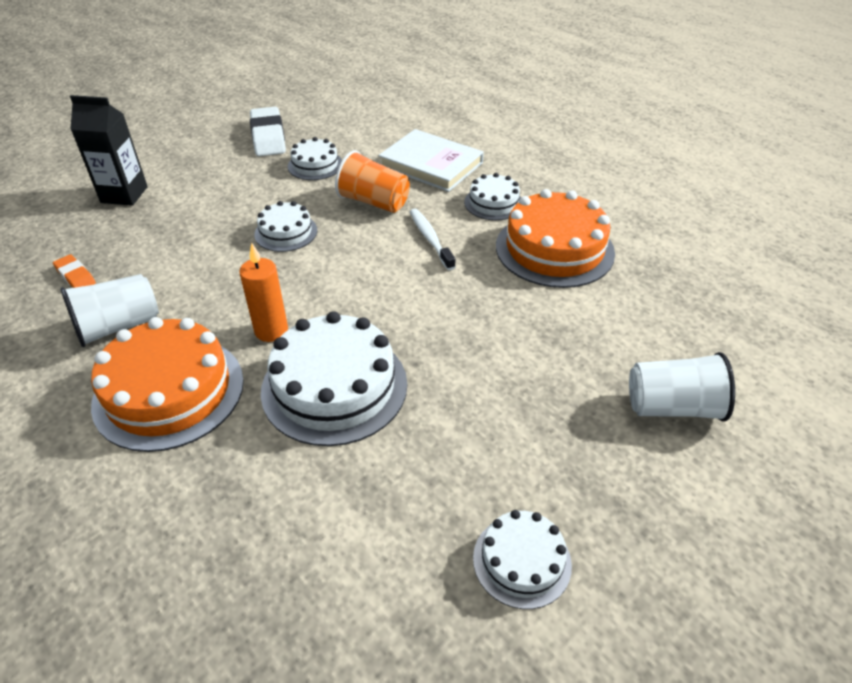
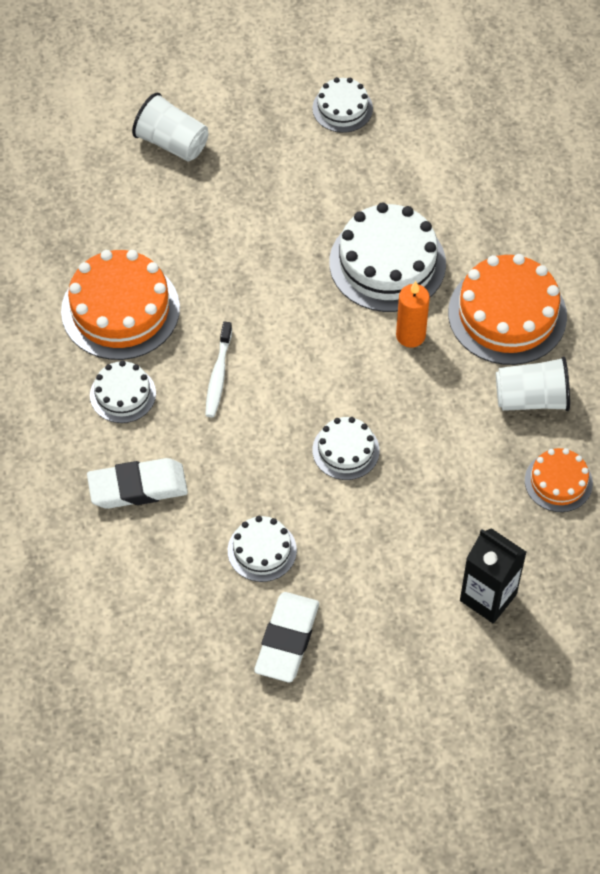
camera: 150 degrees left, 15 degrees up
orange eraser [53,254,96,288] -> orange cake [525,448,593,512]
orange cup [335,150,410,213] -> none
white book [379,129,484,192] -> white eraser [87,458,188,509]

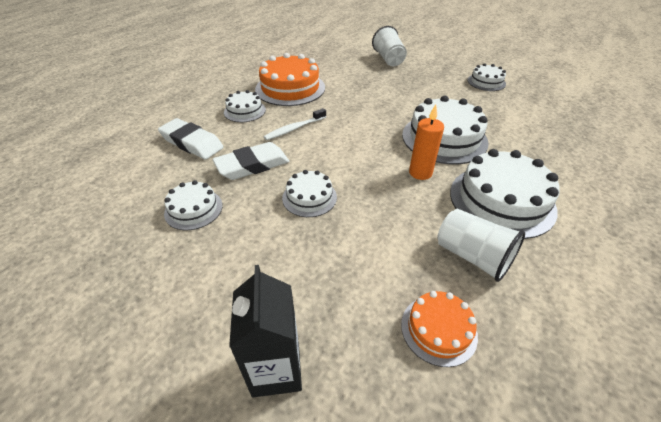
camera: 45 degrees right, 15 degrees down
white eraser [254,592,319,682] -> white eraser moved to [213,142,290,180]
orange cake [448,254,567,365] -> white cake [450,149,560,239]

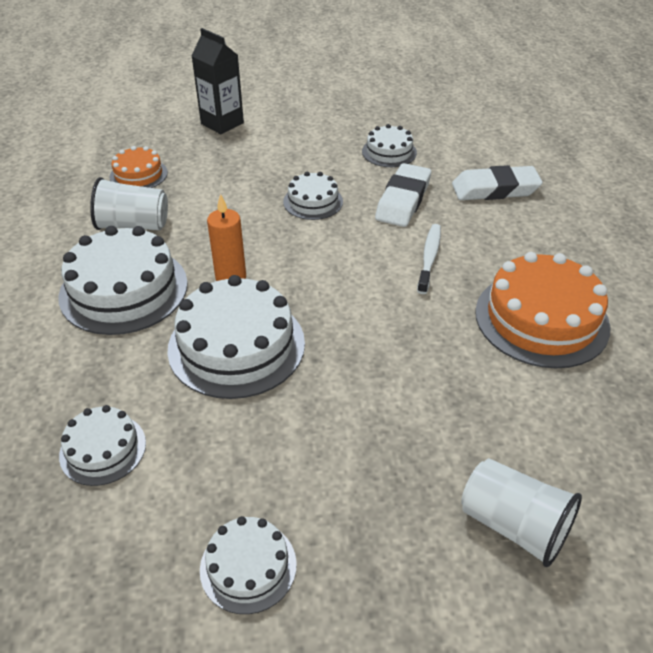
camera: 140 degrees right, 0 degrees up
white cake [224,90,266,122] -> white cake moved to [59,405,146,486]

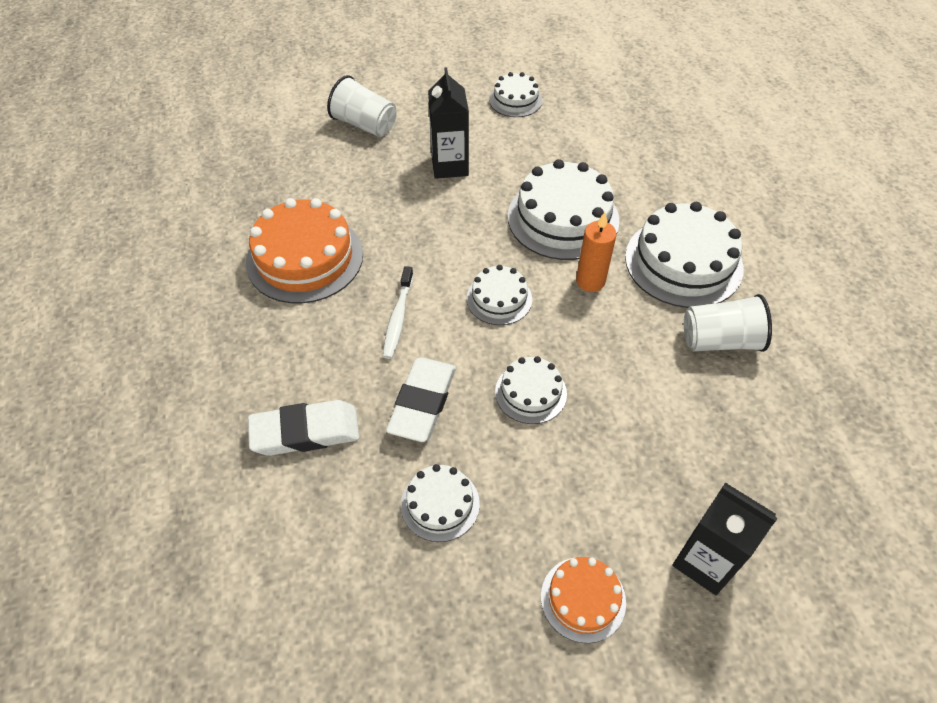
camera: 175 degrees right, 10 degrees up
white cake [59,405,146,486] -> white cake moved to [467,265,532,325]
orange cake [110,146,168,188] -> orange cake moved to [541,557,626,643]
none -> black carton [428,67,469,179]

